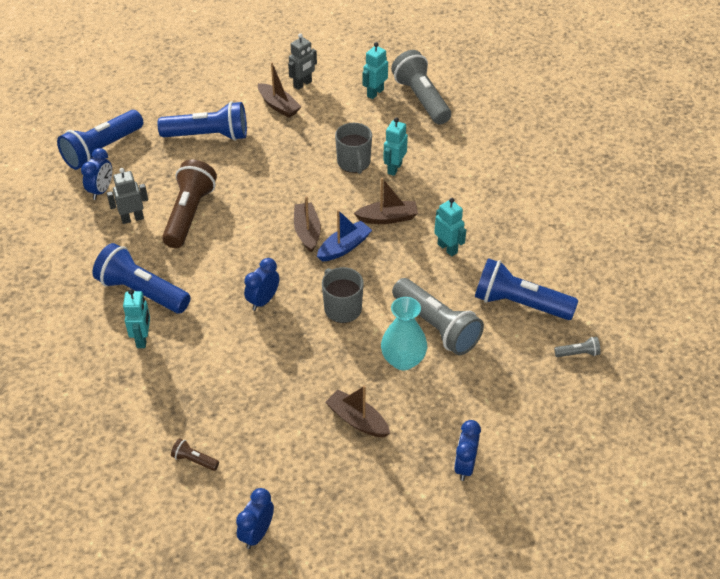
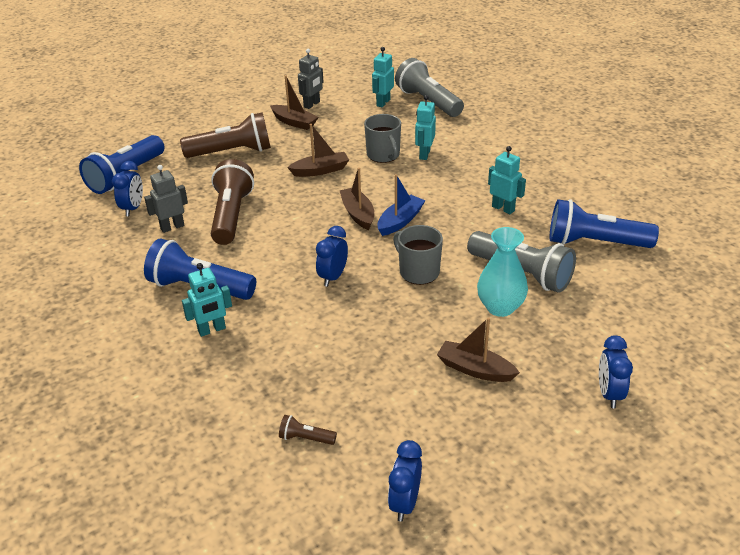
camera: 10 degrees left, 10 degrees down
turquoise robot [123,289,150,348] -> turquoise robot turned 75 degrees clockwise [182,263,232,337]
blue flashlight [157,101,247,141] -> brown flashlight [180,112,271,158]
brown boat [354,178,418,224] -> brown boat moved to [287,124,349,177]
grey flashlight [554,337,601,357] -> none

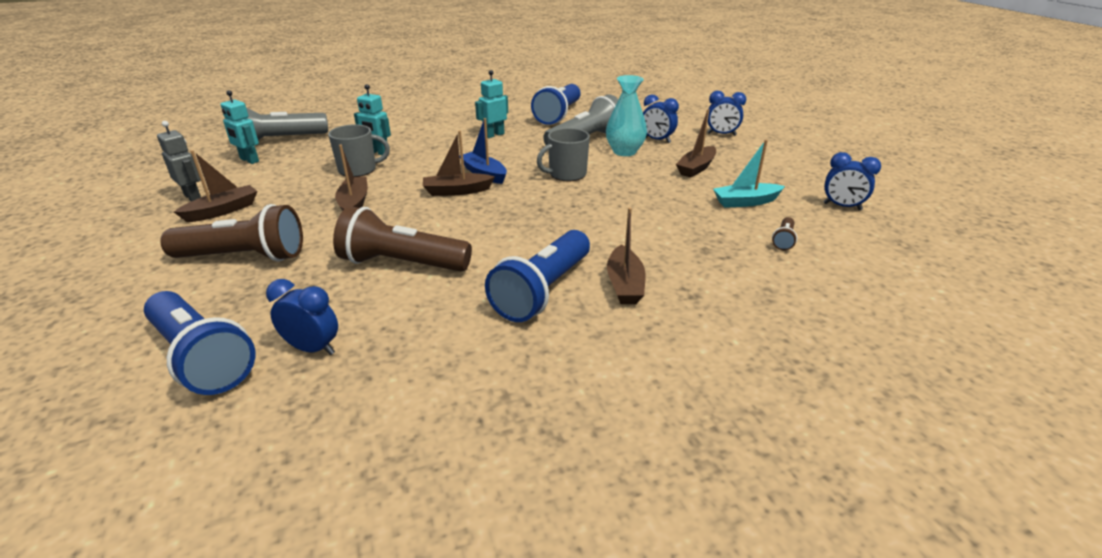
camera: 80 degrees left, 5 degrees down
grey robot [144,165,188,233] -> none
brown flashlight [180,112,271,158] -> brown flashlight turned 90 degrees clockwise [160,204,303,262]
turquoise robot [182,263,232,337] -> brown boat [607,208,646,304]
blue clock [316,226,348,287] -> blue clock moved to [643,94,679,143]
none -> turquoise boat [713,140,785,208]

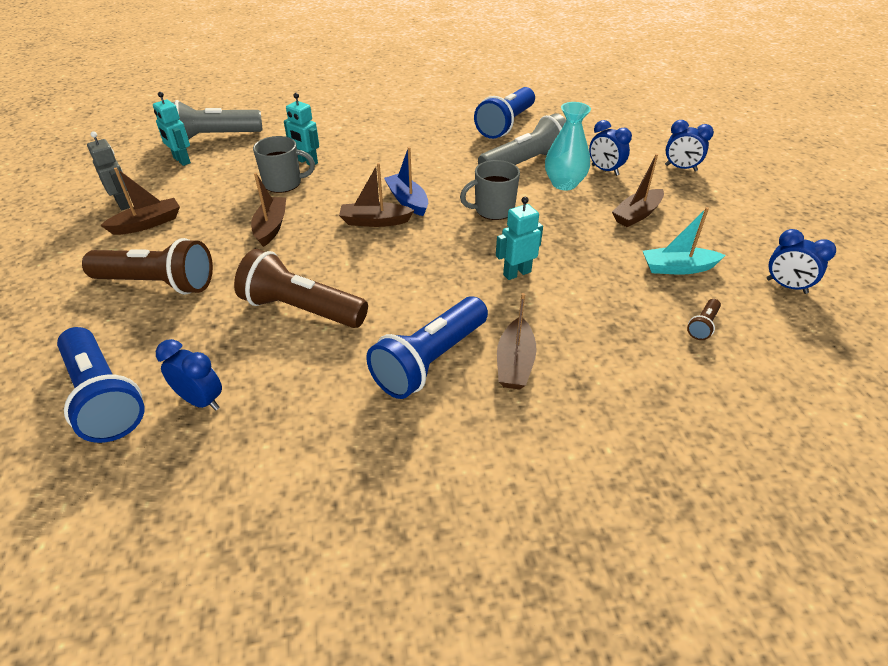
camera: 10 degrees right, 10 degrees up
turquoise robot [475,70,508,138] -> turquoise robot moved to [496,197,543,280]

